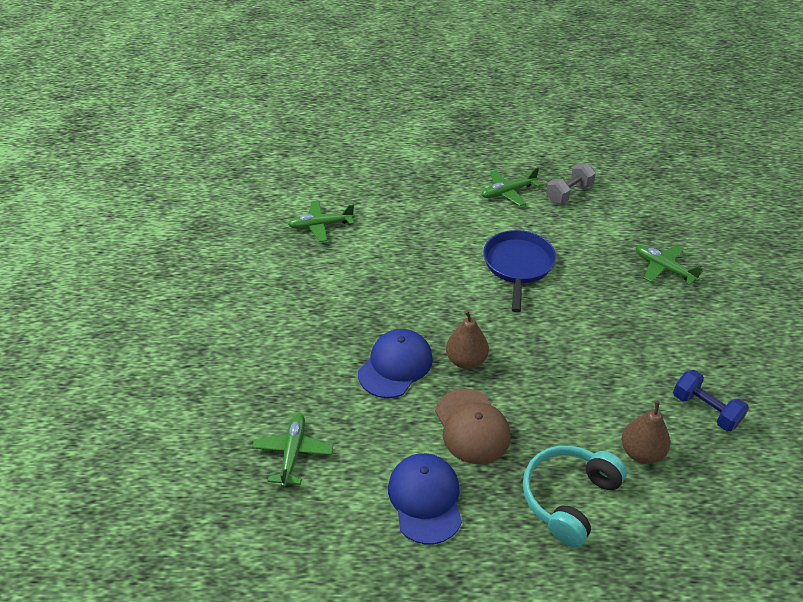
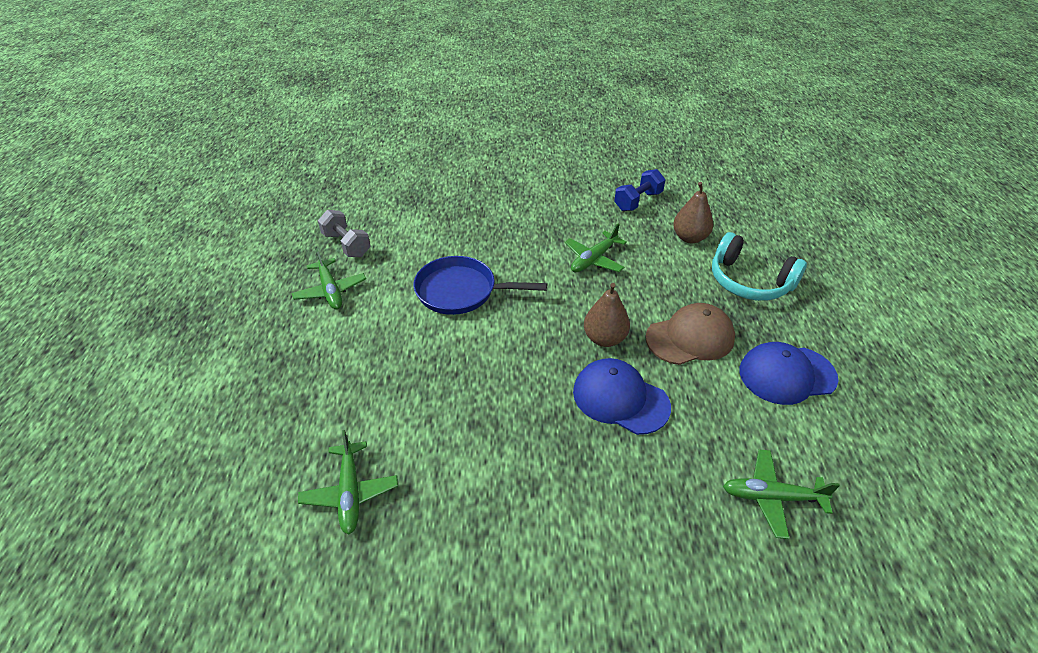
camera: 90 degrees left, 0 degrees up
green plane [636,245,703,285] -> green plane moved to [565,223,627,272]

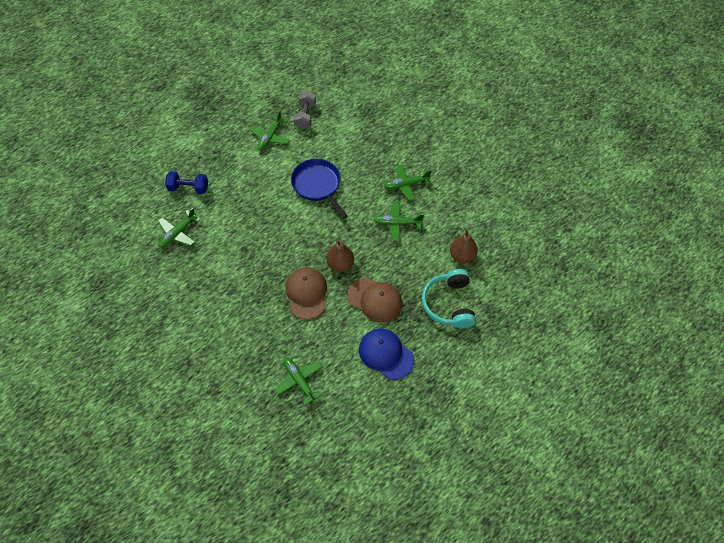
camera: 50 degrees right, 15 degrees up
blue cap [573,358,671,435] -> brown cap [285,267,327,320]
blue dumbbell [614,169,665,211] -> blue dumbbell moved to [165,171,208,194]
none -> green plane [384,164,431,201]

